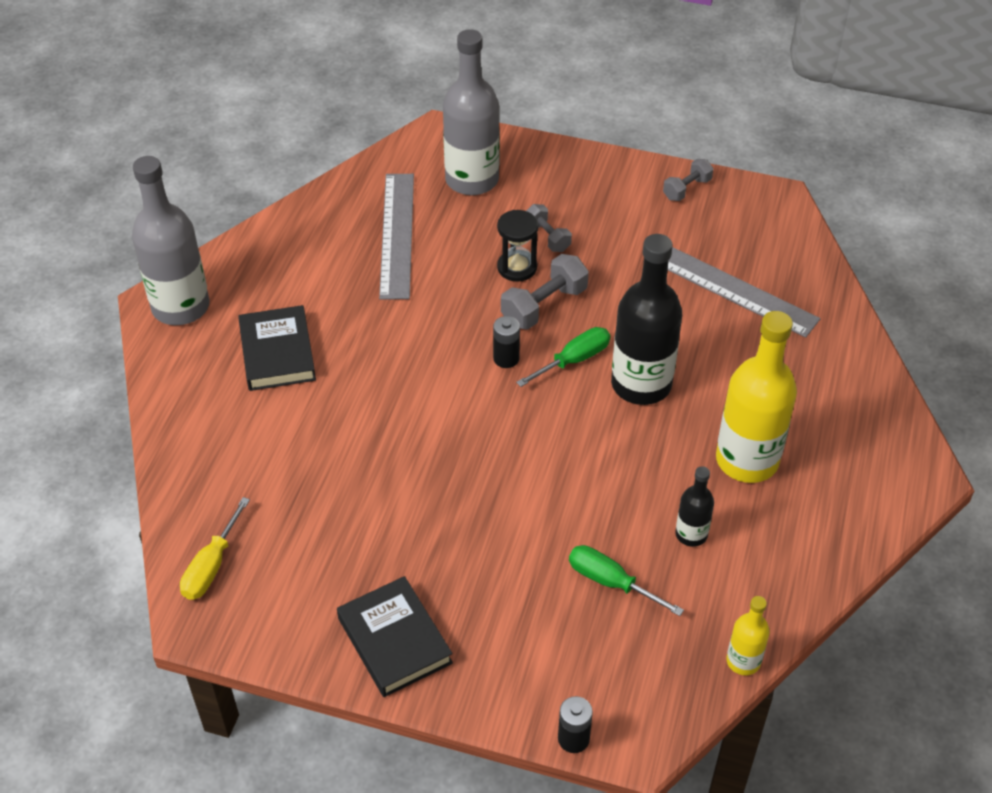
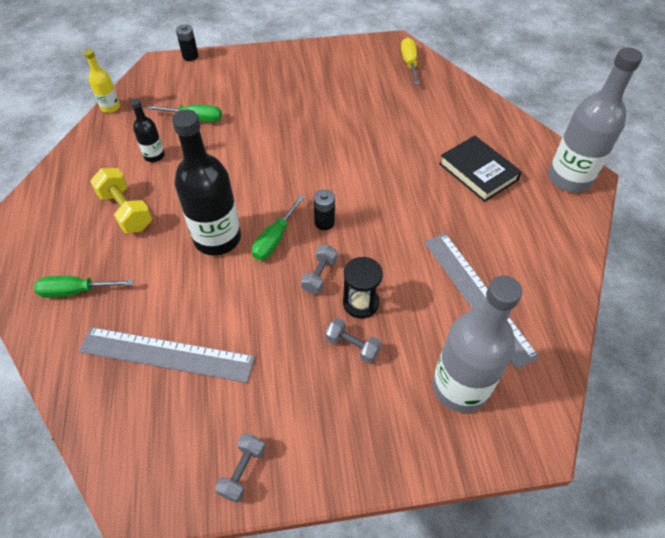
camera: 155 degrees right, 5 degrees up
black book [337,576,453,697] -> none
grey dumbbell [501,254,589,330] -> grey dumbbell [301,245,337,294], size x0.63
yellow bottle [716,311,797,483] -> yellow dumbbell [90,168,153,233]
none -> green screwdriver [34,276,134,298]

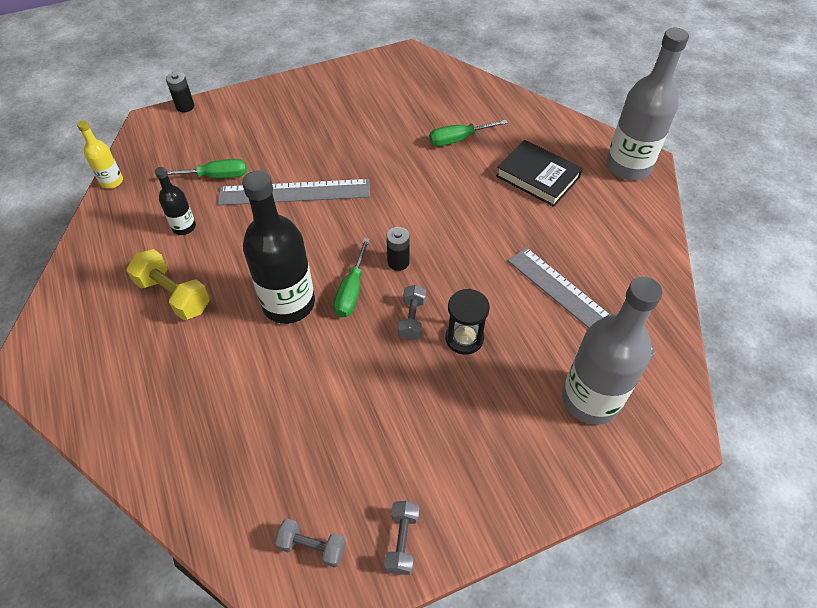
camera: 15 degrees left, 0 degrees up
green screwdriver [34,276,134,298] -> green screwdriver moved to [429,120,508,146]
grey ruler [79,327,255,383] -> grey ruler moved to [218,179,370,205]
grey dumbbell [325,318,381,364] -> grey dumbbell moved to [275,519,346,568]
yellow screwdriver [401,37,419,85] -> none

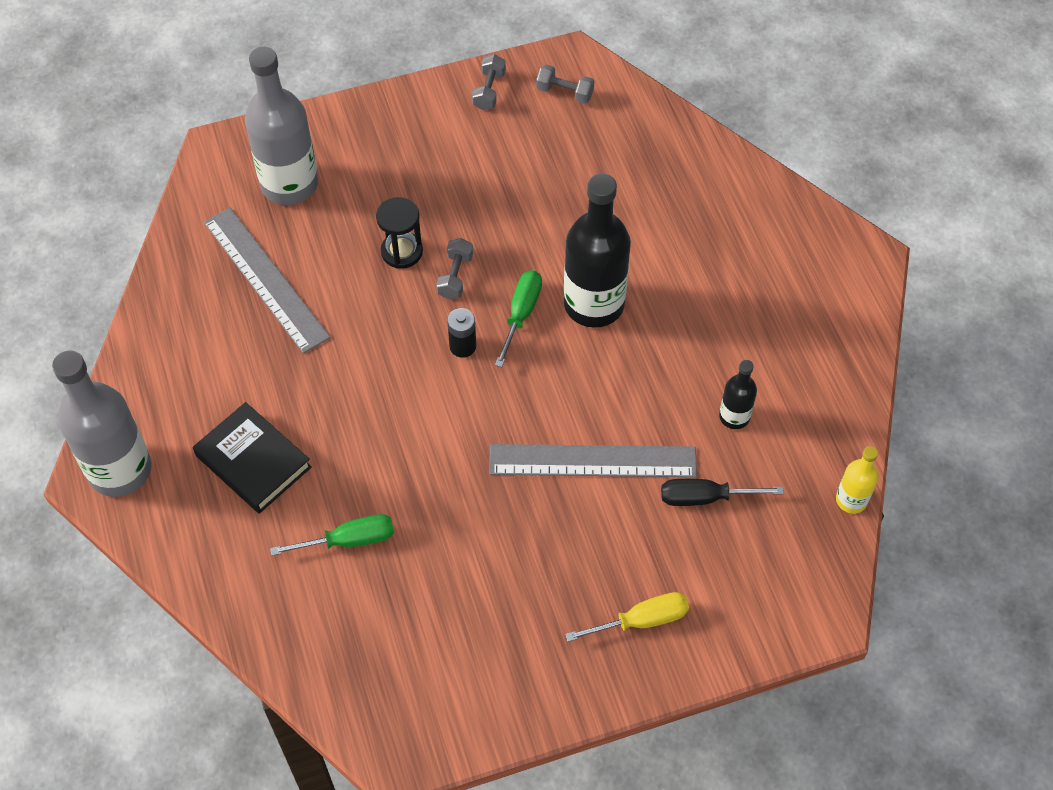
camera: 175 degrees left, 5 degrees up
yellow dumbbell [126,249,210,320] -> none
black battery [166,72,194,112] -> none
green screwdriver [167,159,247,178] -> black screwdriver [661,479,784,506]
none -> yellow screwdriver [565,592,689,642]

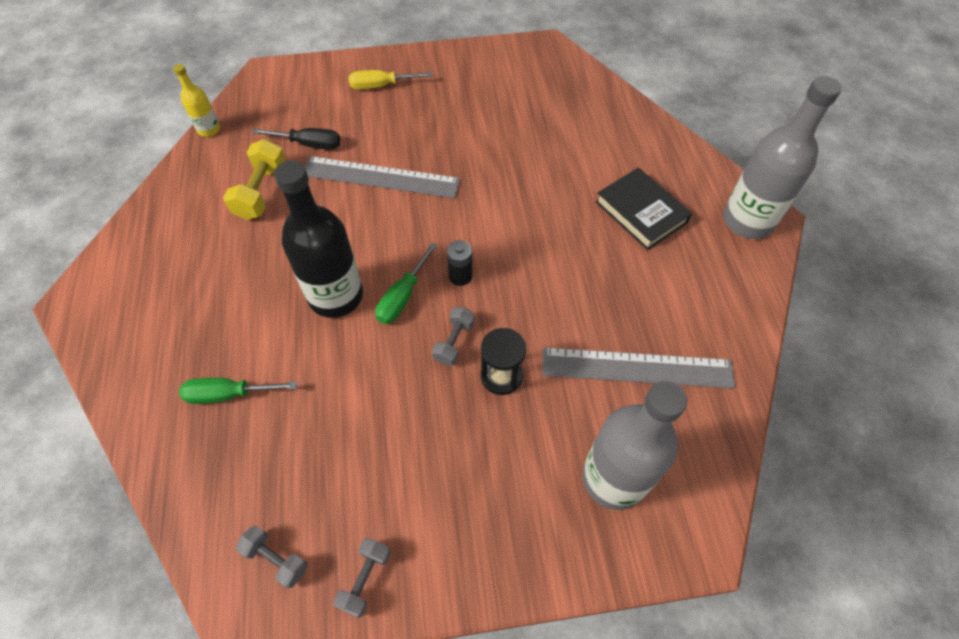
camera: 170 degrees left, 0 degrees up
grey ruler [204,208,331,354] -> grey ruler turned 60 degrees counterclockwise [542,347,735,388]
green screwdriver [270,514,394,556] -> green screwdriver moved to [179,378,297,404]
black bottle [719,360,757,429] -> yellow dumbbell [223,139,286,220]

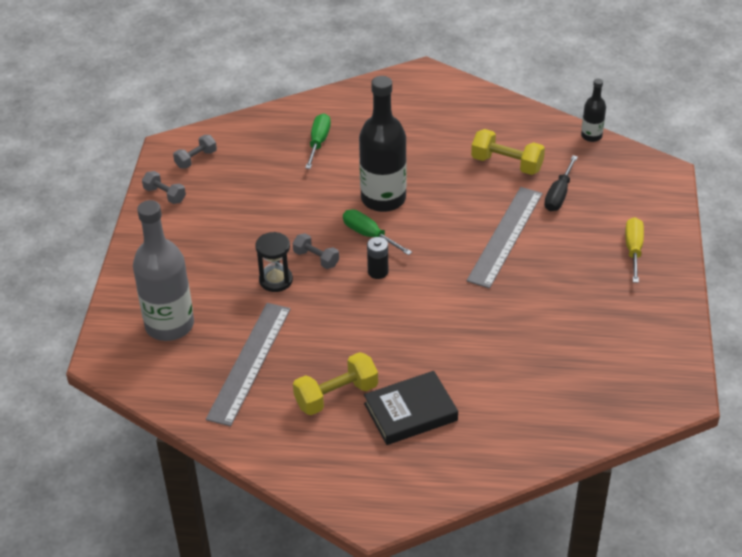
camera: 105 degrees right, 15 degrees down
yellow bottle [173,64,220,137] -> black bottle [581,79,606,142]
grey bottle [723,76,842,239] -> none
none -> yellow dumbbell [293,352,378,415]

